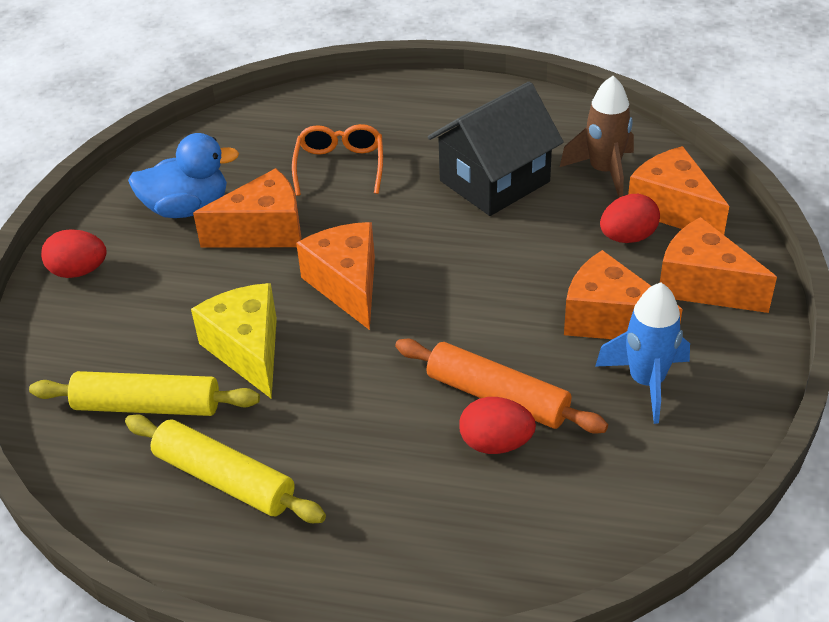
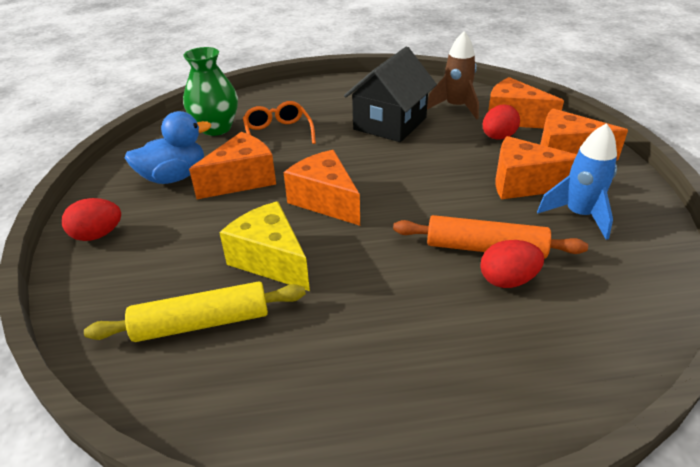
camera: 20 degrees left, 5 degrees down
yellow rolling pin [125,415,326,523] -> none
none -> green vase [183,47,238,136]

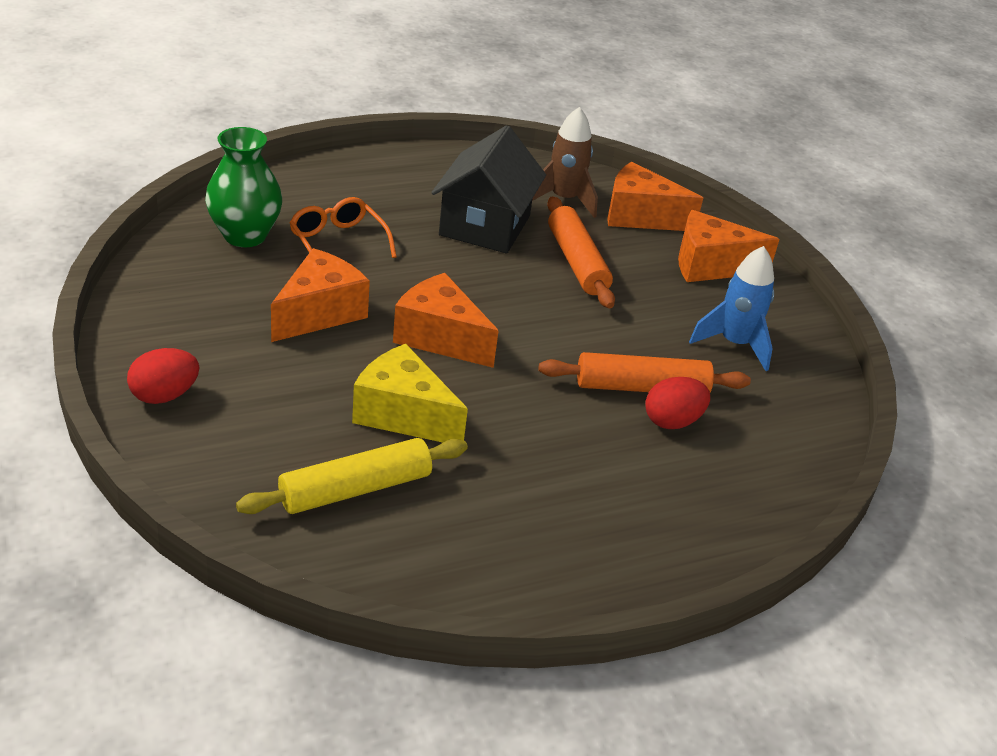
camera: 20 degrees left, 0 degrees up
blue duck [125,111,211,184] -> none
red egg [483,105,520,140] -> none
orange cheese [495,136,577,199] -> none
none -> orange rolling pin [547,196,615,308]

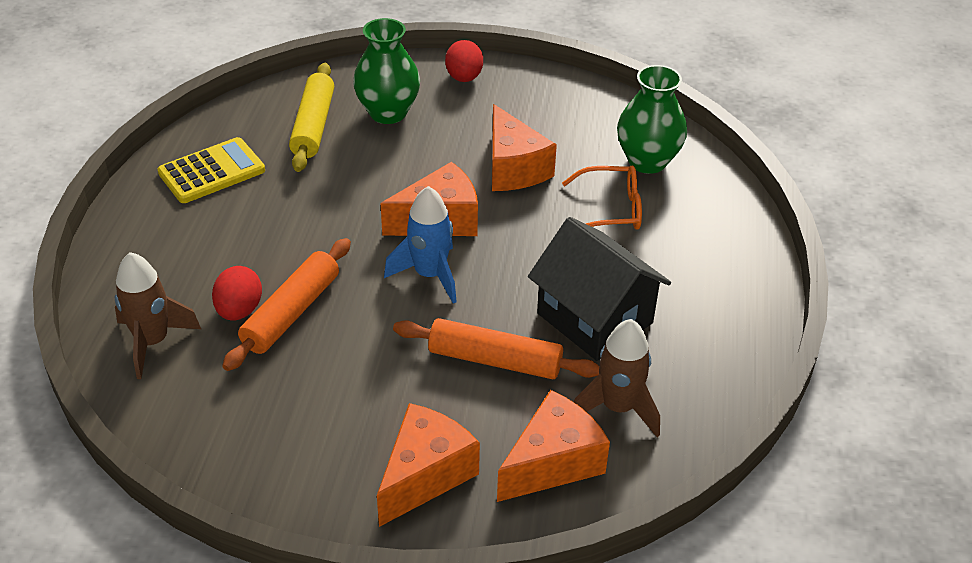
camera: 125 degrees right, 5 degrees up
yellow cheese [352,344,468,443] -> none
blue rocket [689,246,774,371] -> blue rocket moved to [384,186,457,304]
none -> brown rocket [115,252,201,379]
none -> yellow calculator [157,137,265,203]
none -> green vase [353,18,420,124]

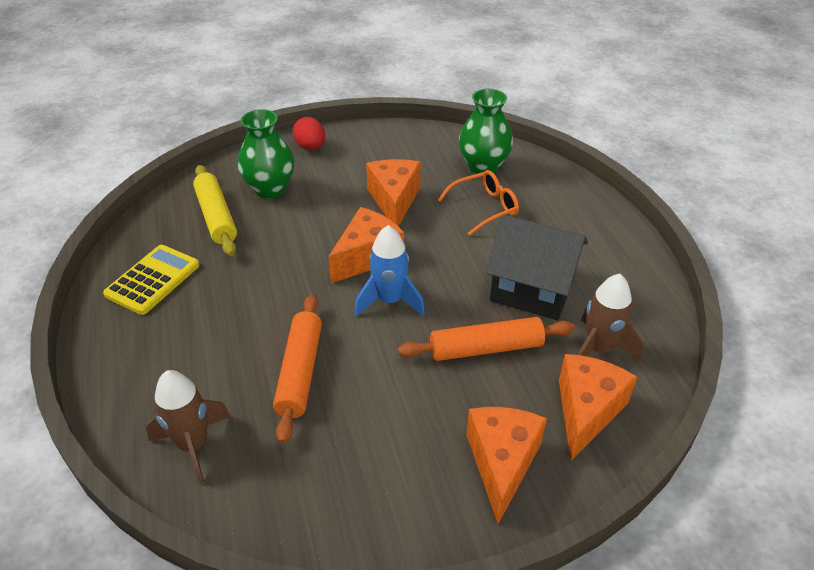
camera: 25 degrees left, 0 degrees up
red egg [212,266,262,321] -> none
orange cheese [492,104,557,191] -> orange cheese turned 135 degrees counterclockwise [366,159,421,226]

